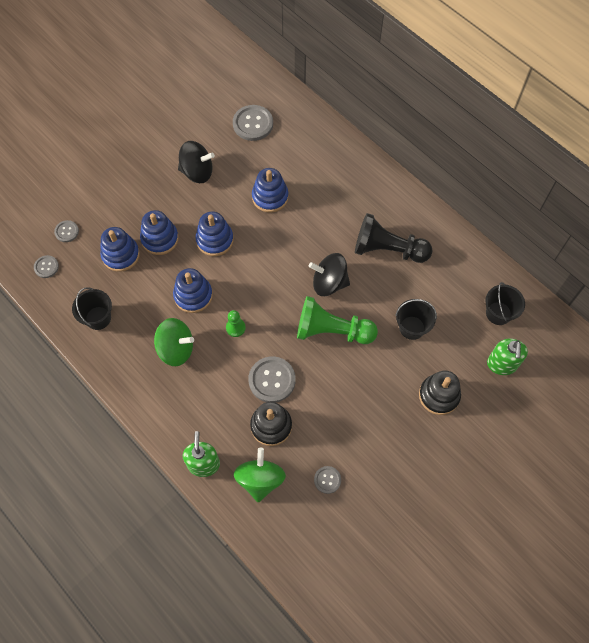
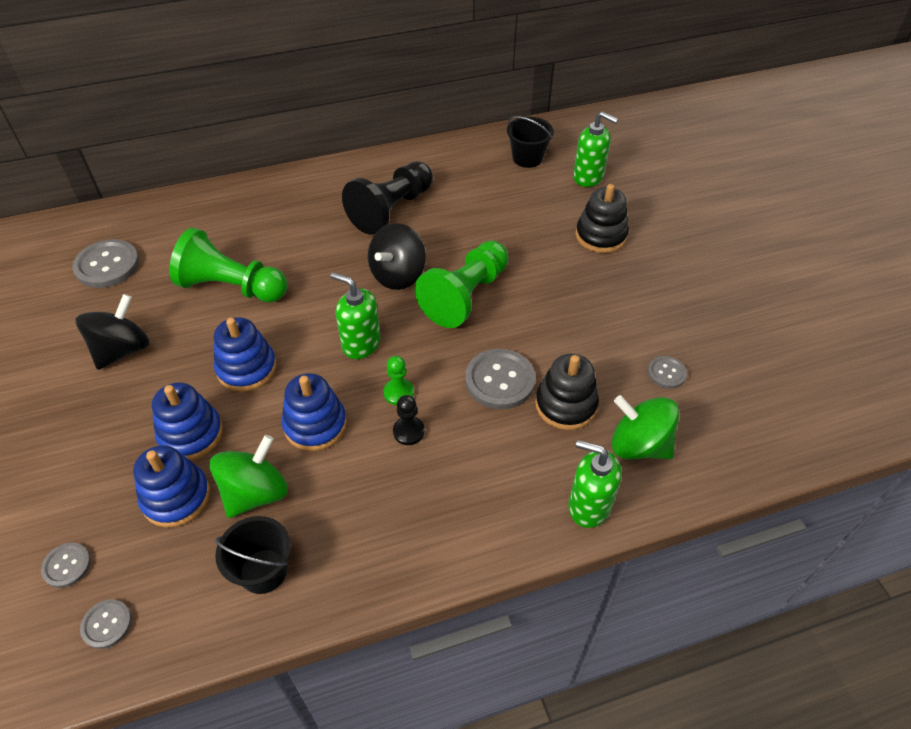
camera: 65 degrees left, 15 degrees down
green spinning top [154,318,194,366] -> green spinning top moved to [210,435,288,518]
blue stacking toy [252,168,288,213] -> green pawn [169,228,287,302]
black bucket [395,299,437,340] -> none
none -> green soap dispenser [330,272,381,359]
none -> black pawn [393,395,425,445]

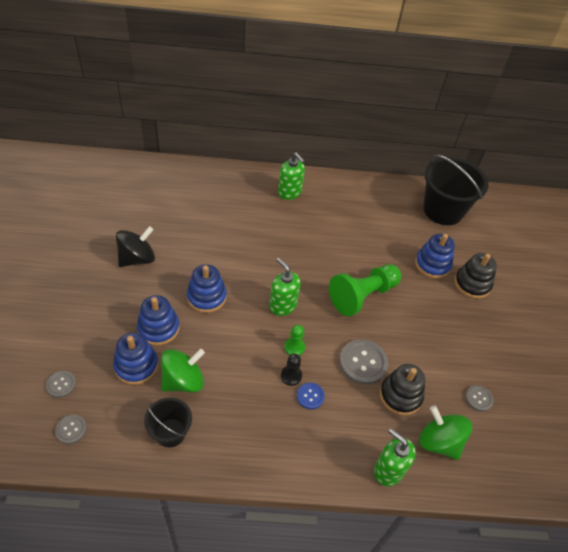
camera: 15 degrees right, 0 degrees up
grey button [73,239,139,288] -> none
green pawn [169,228,287,302] -> none
blue stacking toy [282,373,347,451] -> blue stacking toy moved to [415,234,455,279]
black pawn [342,161,433,235] -> none
black spinning top [368,223,426,290] -> none
black bucket [507,116,554,168] -> black bucket [423,155,488,225], size x1.85
green soap dispenser [573,111,618,187] -> green soap dispenser moved to [278,152,305,200]
none -> blue button [297,383,325,409]

